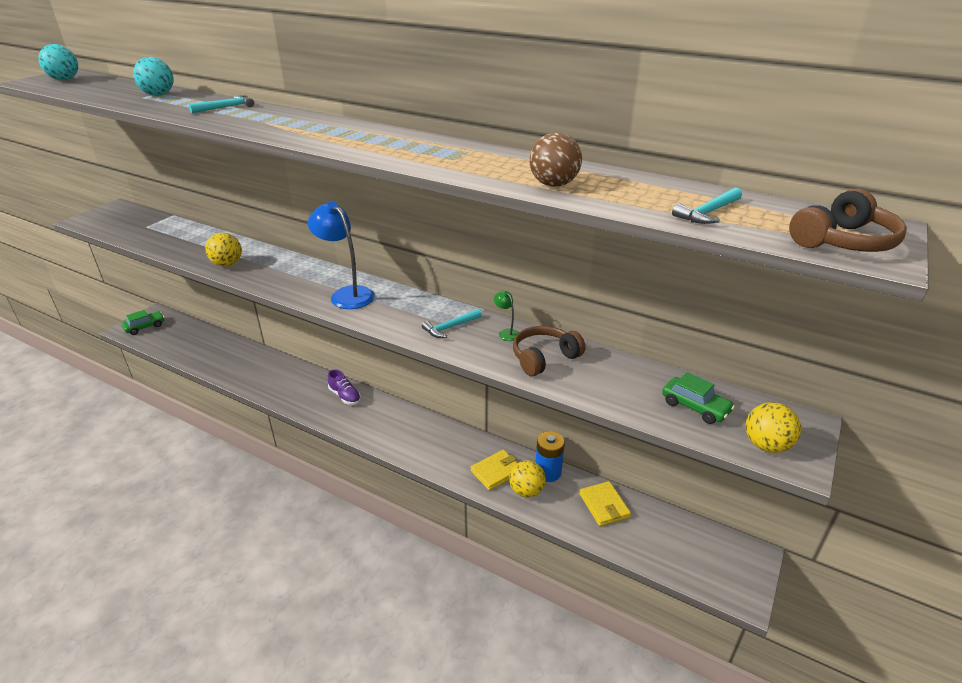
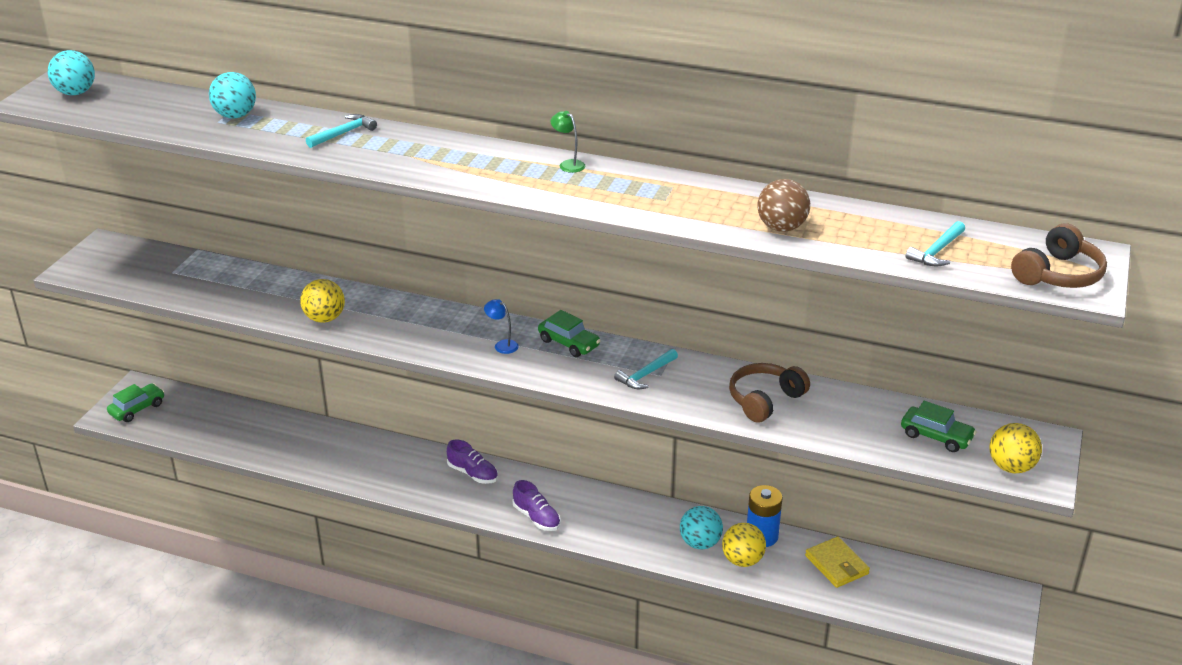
camera: 10 degrees left, 0 degrees up
blue lamp [308,202,375,309] -> blue lamp [484,299,518,354], size x0.45
yellow wallet [470,450,517,490] -> turquoise ball [680,506,723,549]
green lamp [494,291,519,341] -> green lamp moved to [551,111,585,173]
none -> purple shoe [513,480,561,531]
none -> green car [538,310,601,357]

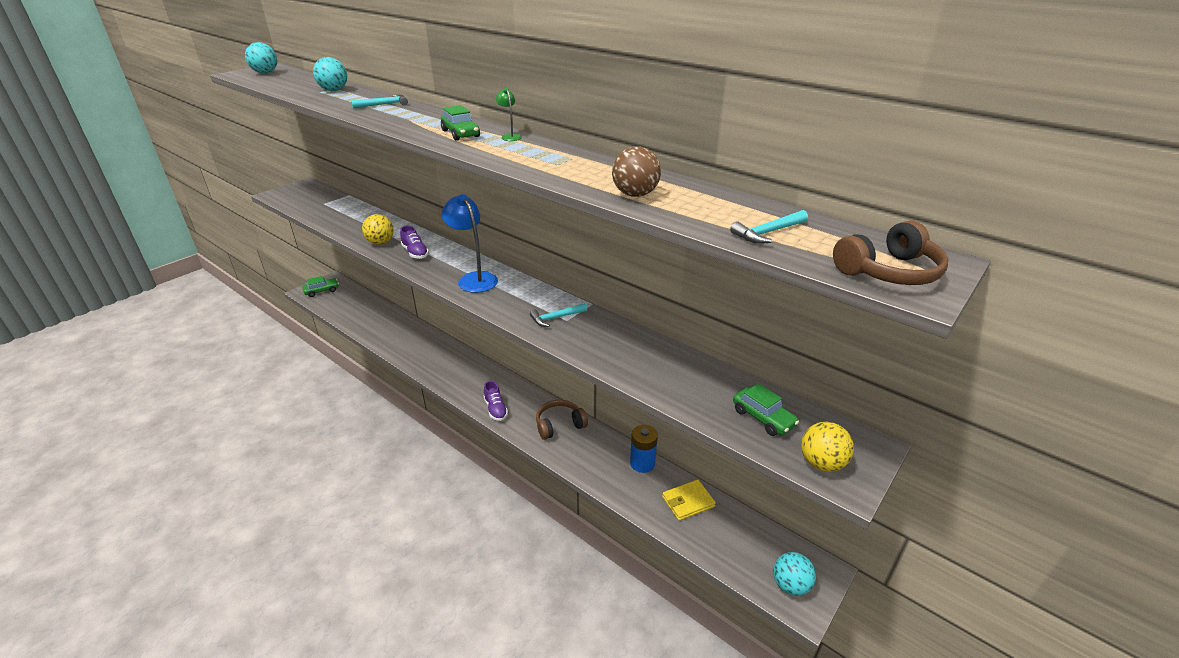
camera: 20 degrees right, 0 degrees up
purple shoe [447,440,498,484] -> purple shoe moved to [400,226,429,259]
blue lamp [484,299,518,354] -> blue lamp [441,194,498,293], size x2.25
green car [538,310,601,357] -> green car moved to [441,105,480,141]
turquoise ball [680,506,723,549] -> turquoise ball moved to [773,552,816,596]
yellow ball [722,523,766,567] -> none
brown headphones [729,363,810,423] -> brown headphones moved to [536,400,588,440]
yellow wallet [805,537,870,588] -> yellow wallet turned 75 degrees clockwise [662,479,716,521]

